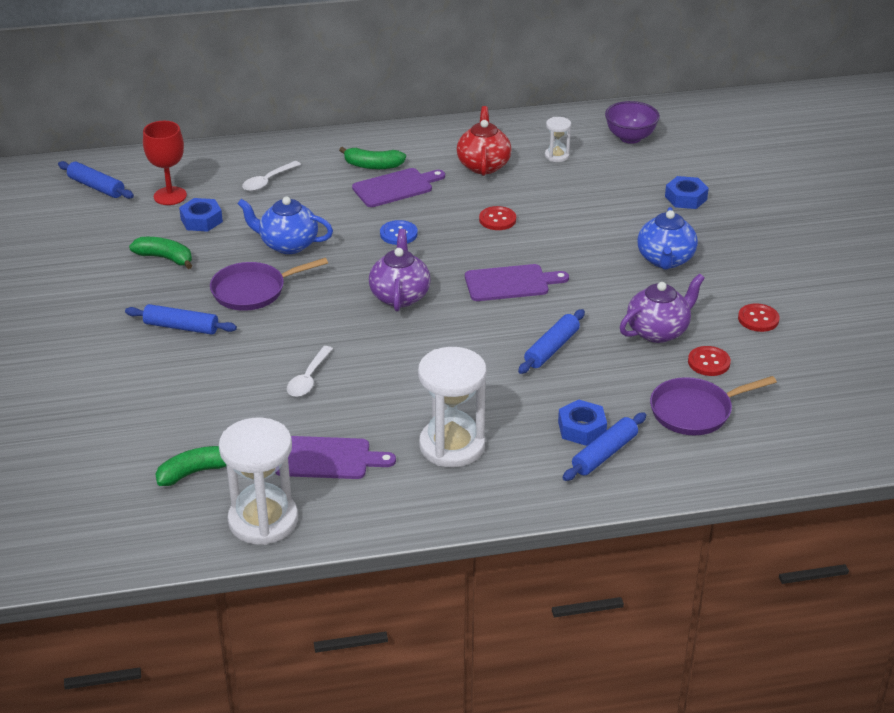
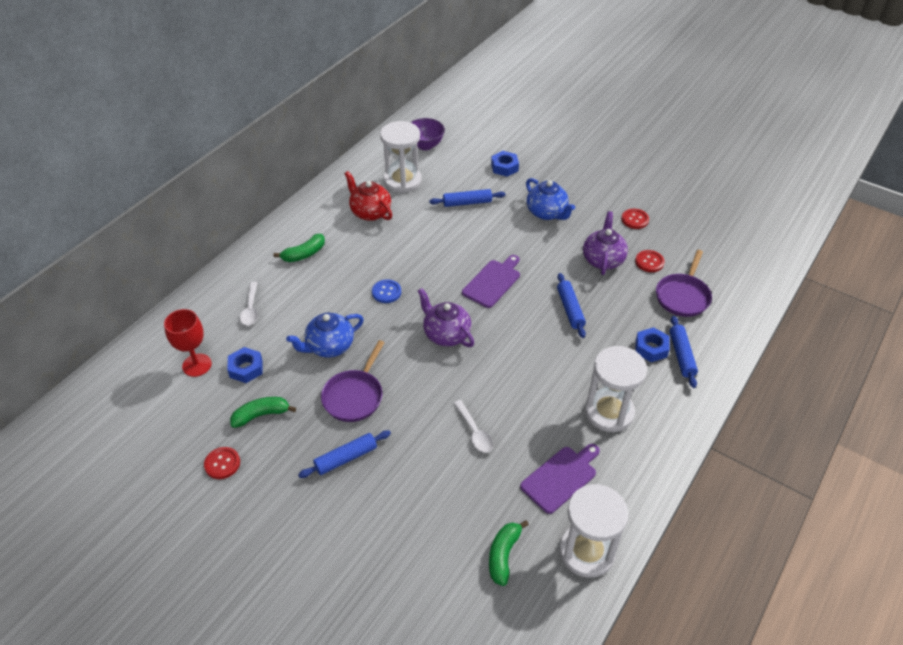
camera: 45 degrees left, 10 degrees up
blue rolling pin [58,161,134,199] -> blue rolling pin moved to [429,189,505,207]
purple cutting board [352,168,445,207] -> none
red button [479,206,516,230] -> red button moved to [204,447,240,479]
white hourglass [545,117,571,162] -> white hourglass [380,121,422,193], size x2.07

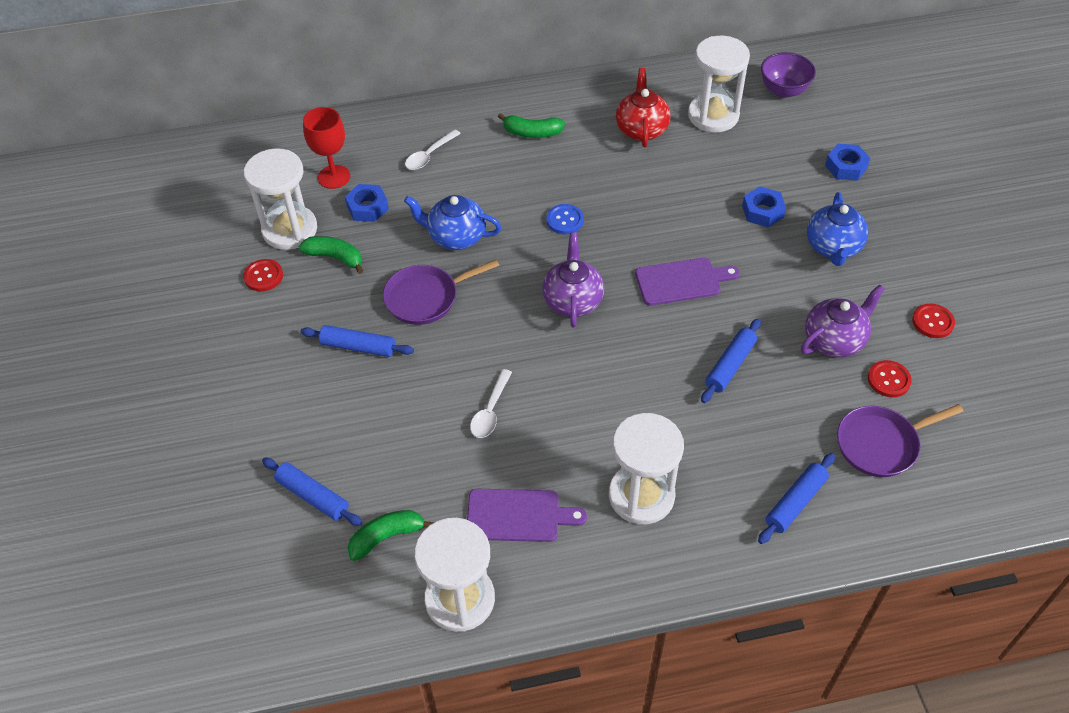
camera: 45 degrees right, 5 degrees up
blue rolling pin [429,189,505,207] -> blue rolling pin moved to [262,458,362,526]
blue nut [635,327,670,362] -> blue nut moved to [742,187,786,227]
none -> white hourglass [244,148,317,250]

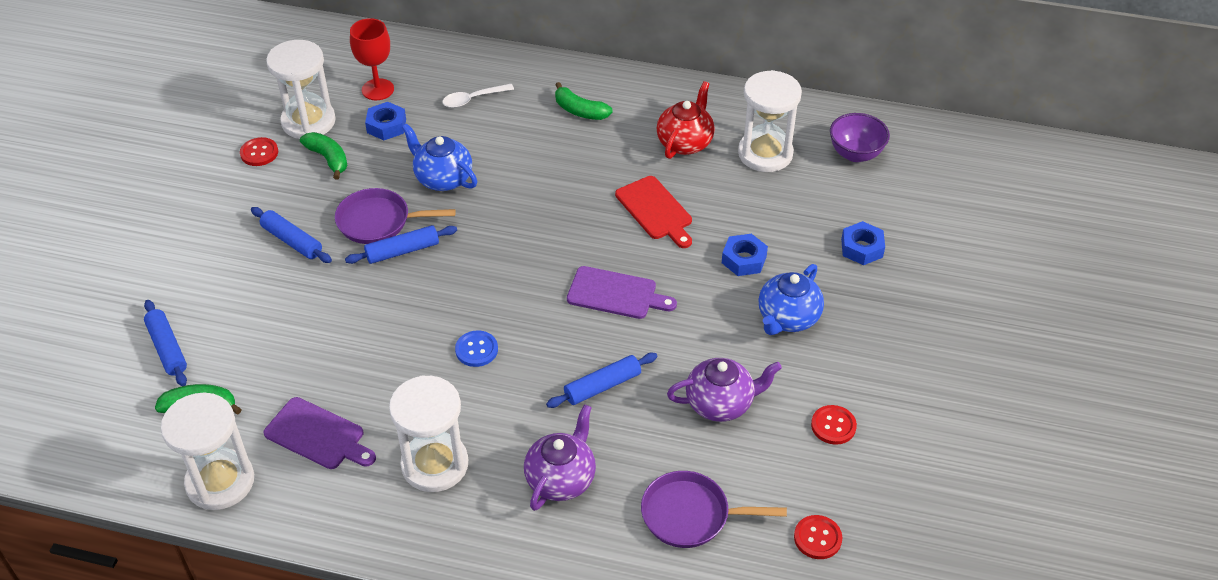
camera: 25 degrees right, 5 degrees down
white spoon [470,369,512,438] -> none
purple teapot [542,232,604,328] -> purple teapot moved to [524,404,596,511]
blue button [546,204,584,234] -> blue button moved to [455,331,498,367]
blue rolling pin [758,453,835,544] -> blue rolling pin moved to [345,225,457,264]
red button [868,360,912,397] -> red button moved to [794,515,842,559]
none -> red cutting board [615,176,692,248]

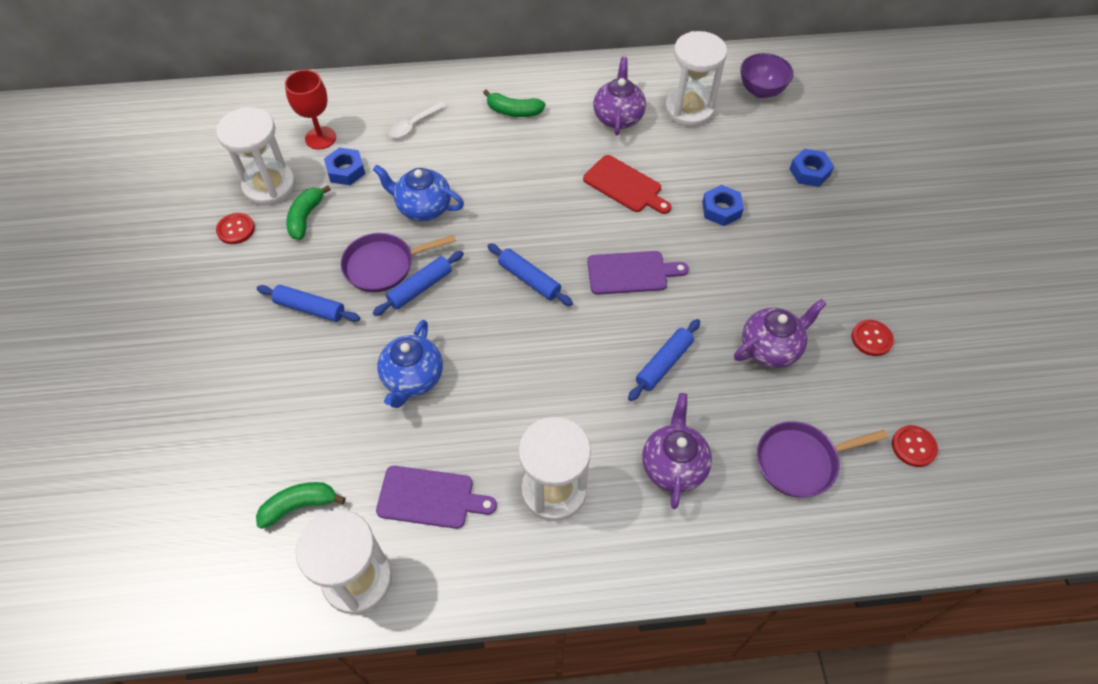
camera: 20 degrees left, 10 degrees up
blue rolling pin [144,300,187,386] -> blue rolling pin moved to [488,243,573,306]
green banana [300,132,348,180] -> green banana turned 105 degrees counterclockwise [286,185,331,240]
blue button [455,331,498,367] -> none
red teapot [657,81,714,159] -> purple teapot [593,57,646,135]
blue teapot [759,264,824,335] -> blue teapot moved to [377,320,443,408]

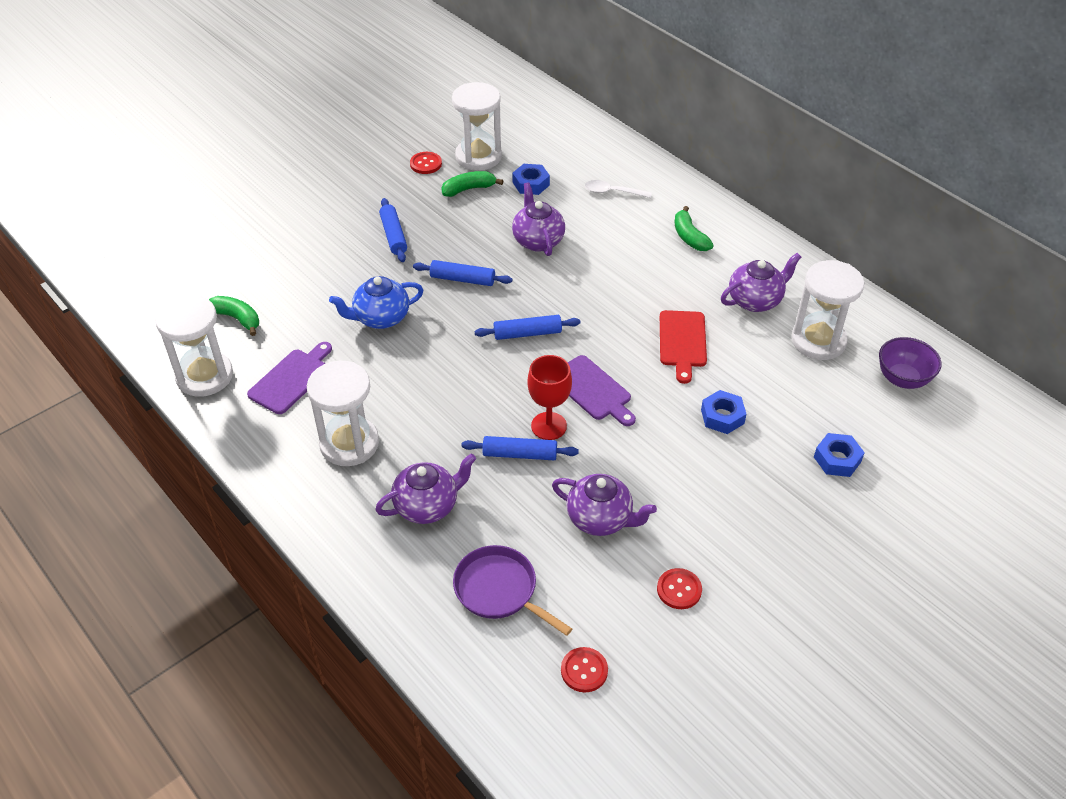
camera: 55 degrees right, 10 degrees down
red goblet [285,70,336,149] -> red goblet moved to [527,355,572,440]
purple pan [341,233,456,292] -> none
blue teapot [373,165,464,221] -> purple teapot [512,182,565,256]
purple cutting board [376,466,497,529] -> purple cutting board turned 120 degrees counterclockwise [247,342,332,414]
blue rolling pin [488,243,573,306] -> blue rolling pin turned 75 degrees clockwise [475,315,581,340]

